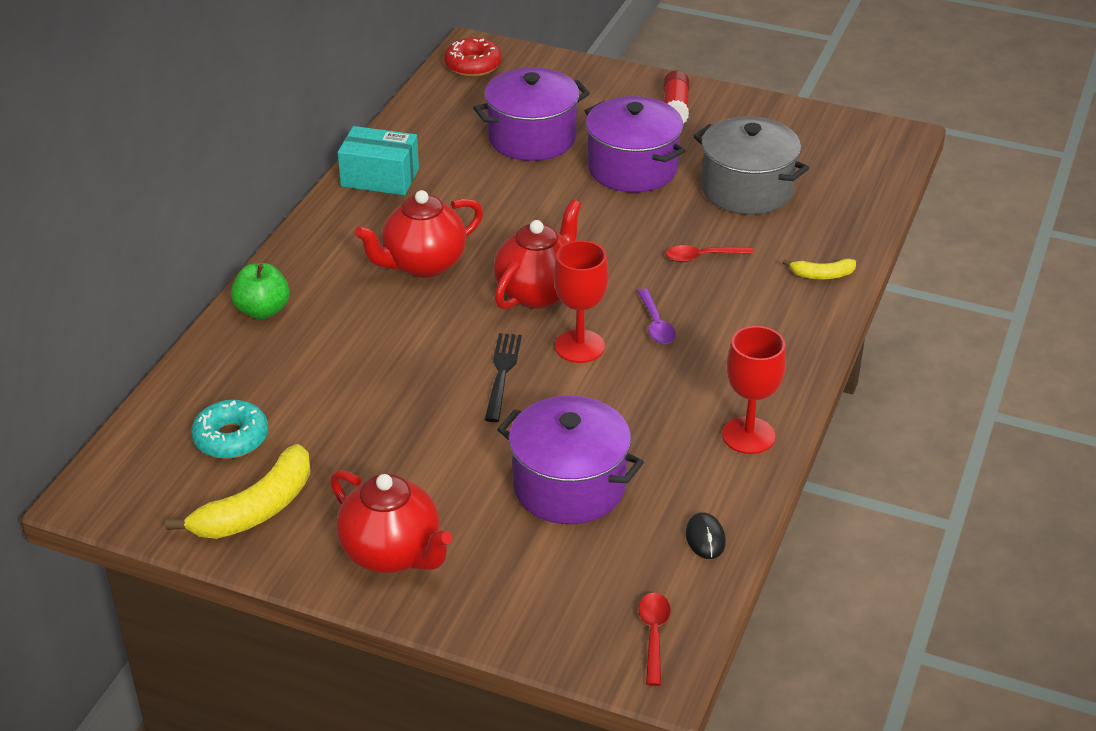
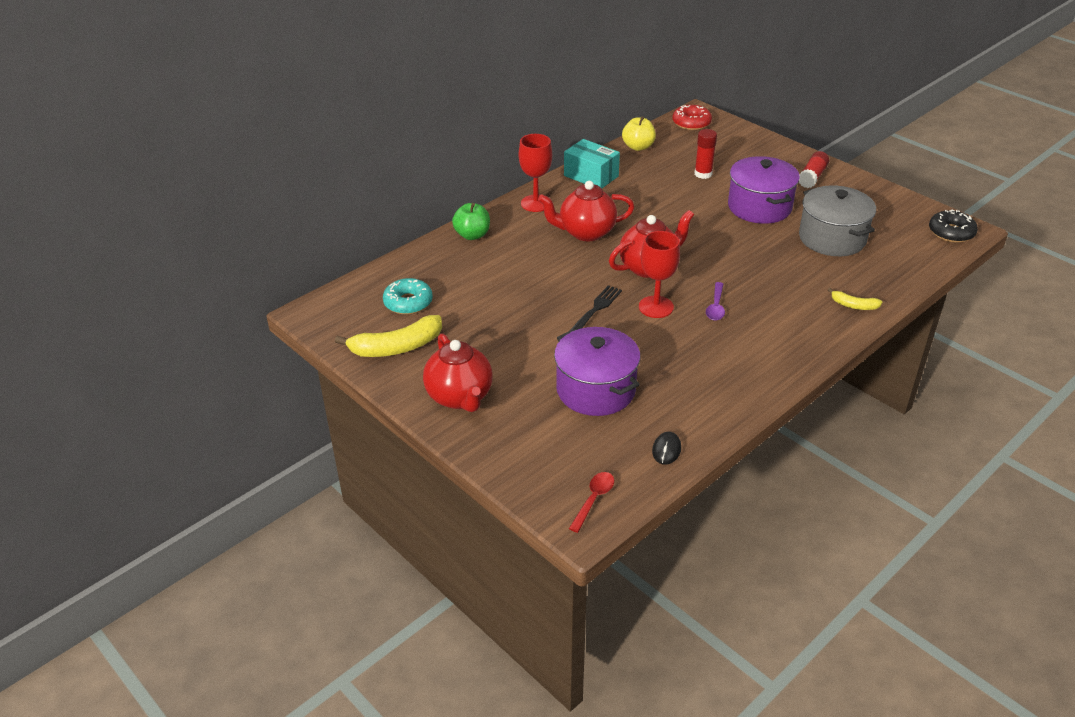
camera: 25 degrees right, 0 degrees up
purple pot [473,67,590,161] -> red glue stick [695,129,717,179]
red spoon [666,245,754,262] -> none
red goblet [722,326,786,454] -> red goblet moved to [519,134,552,212]
none -> yellow apple [622,116,656,151]
none -> black donut [929,209,978,243]

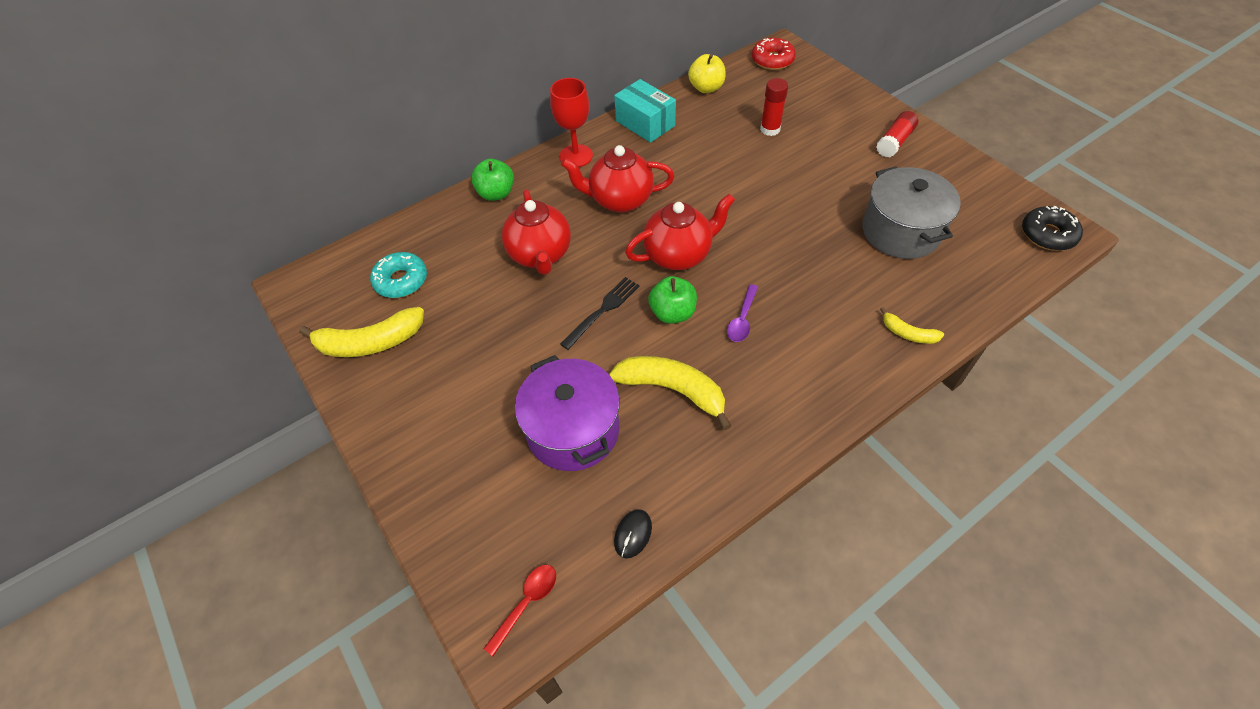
camera: 10 degrees right, 15 degrees up
red teapot [423,333,493,412] -> red teapot moved to [502,189,571,275]
red goblet [639,231,680,318] -> green apple [648,276,697,324]
purple pot [728,156,800,224] -> none
none -> yellow banana [609,356,732,430]

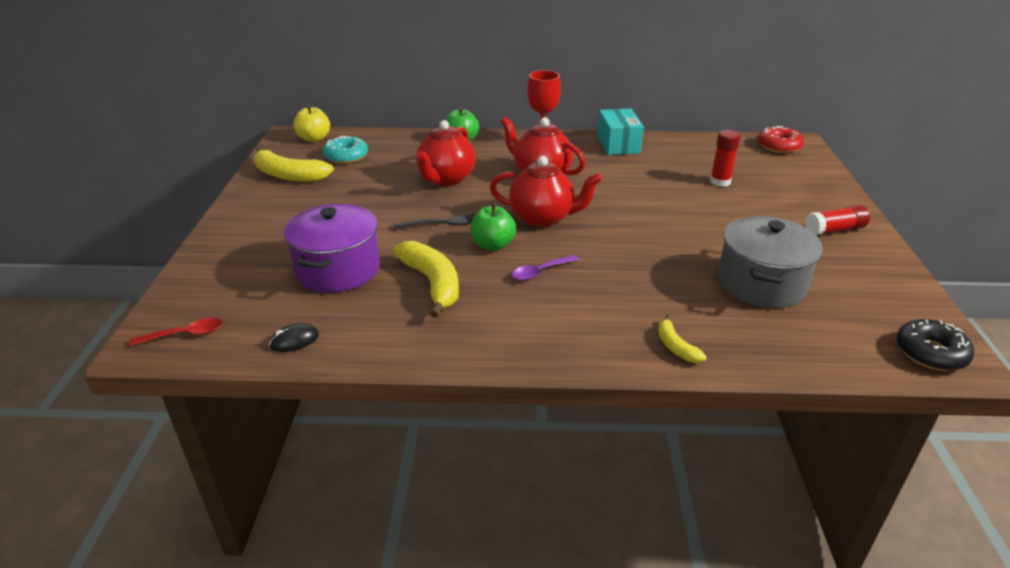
camera: 35 degrees right, 20 degrees down
yellow apple [688,54,726,93] -> yellow apple moved to [294,105,330,142]

